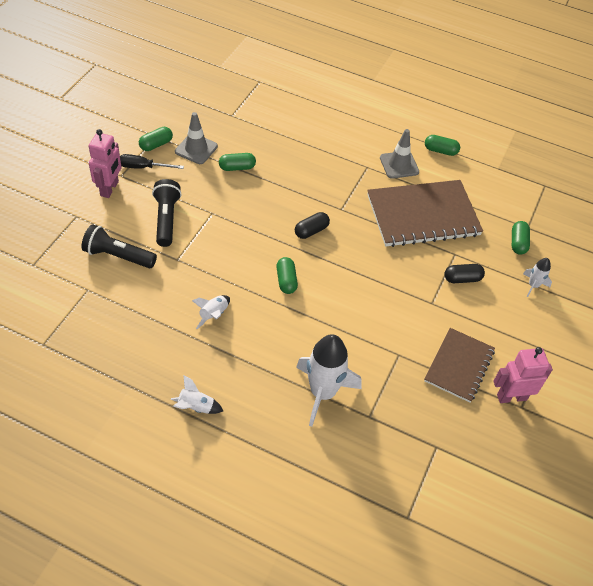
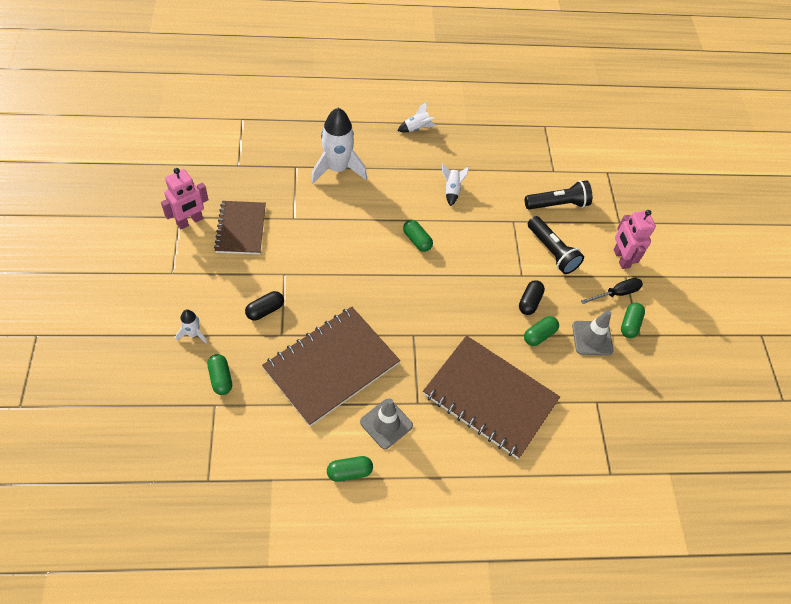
camera: 150 degrees right, 5 degrees up
black capsule [295,212,330,239] -> black capsule moved to [519,280,545,315]
none -> brown notebook [423,335,560,459]

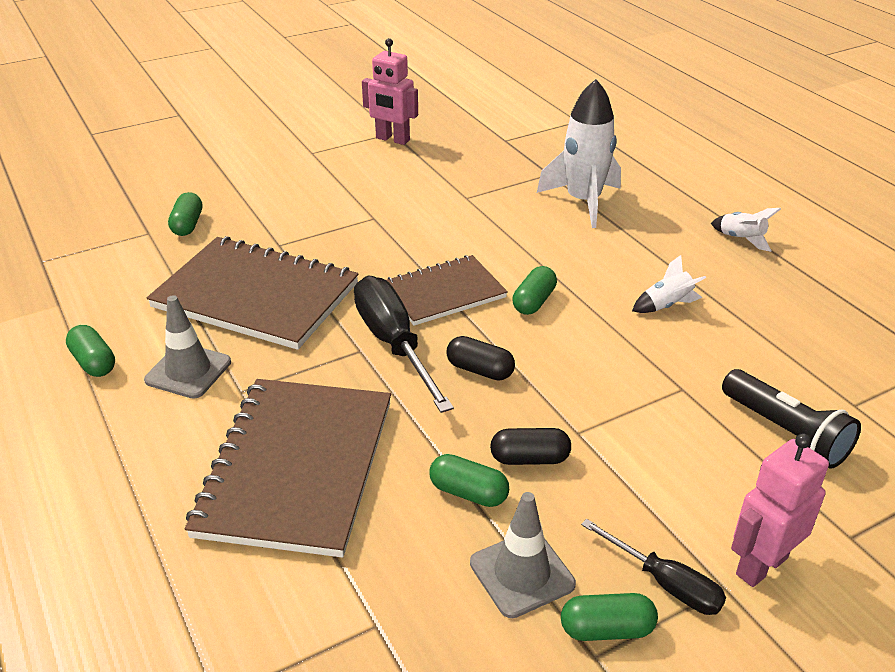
camera: 70 degrees right, 20 degrees down
white rocket [176,309,207,344] -> none
green capsule [207,354,232,395] -> green capsule turned 45 degrees counterclockwise [168,192,202,236]
brown notebook [214,201,266,254] -> brown notebook moved to [386,255,508,326]
black capsule [245,291,284,321] -> black capsule moved to [447,336,515,380]
black flashlight [528,216,584,274] -> none
none -> black screwdriver [354,276,454,413]

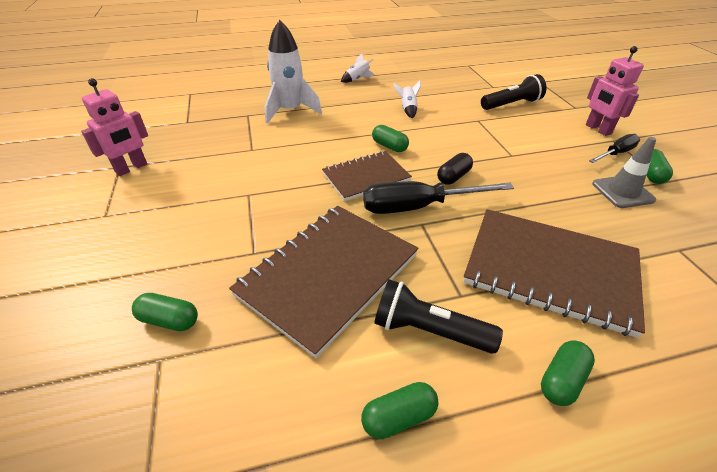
camera: 75 degrees left, 5 degrees up
grey traffic cone [144,295,231,399] -> black flashlight [374,279,503,354]
brown notebook [386,255,508,326] -> brown notebook turned 75 degrees clockwise [322,151,412,201]
green capsule [430,454,509,507] -> green capsule moved to [541,341,595,406]
black capsule [490,428,571,465] -> none

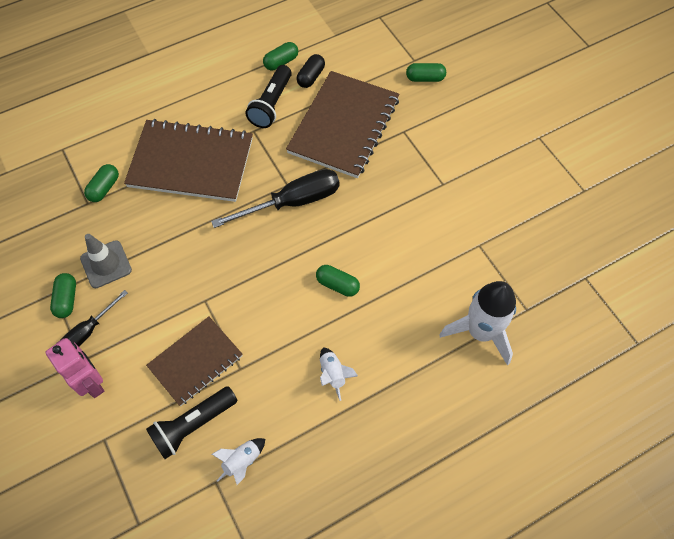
camera: 165 degrees right, 20 degrees up
pink robot [81,78,148,176] -> none
brown notebook [322,151,412,201] -> brown notebook moved to [146,317,243,406]
white rocket [341,54,375,83] -> white rocket moved to [212,438,265,485]
black flashlight [374,279,503,354] -> black flashlight turned 105 degrees clockwise [245,65,292,128]
black capsule [437,153,473,185] -> black capsule moved to [297,54,325,88]
green capsule [541,341,595,406] -> green capsule moved to [84,164,119,202]

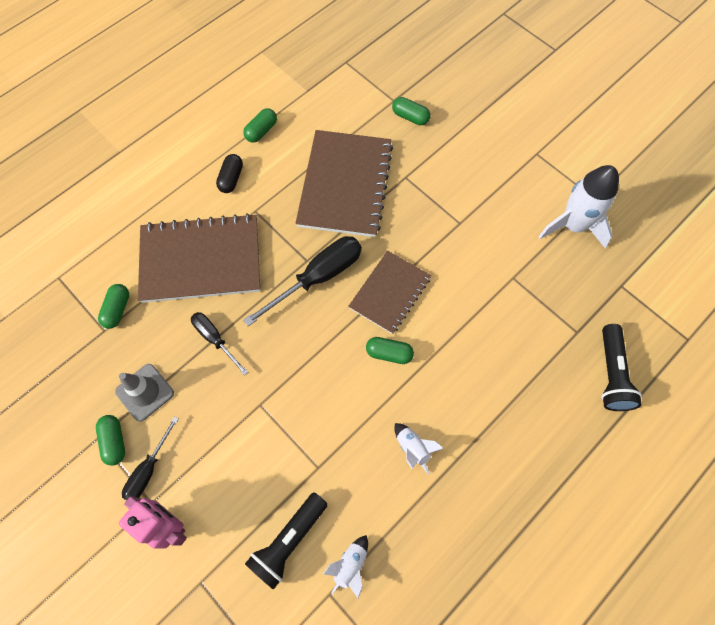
camera: 15 degrees left, 5 degrees up
brown notebook [146,317,243,406] -> brown notebook moved to [348,251,431,334]
black flashlight [245,65,292,128] -> black flashlight moved to [601,324,642,411]
black capsule [297,54,325,88] -> black capsule moved to [216,154,243,193]
green capsule [406,63,446,82] -> green capsule turned 45 degrees clockwise [392,97,430,125]
white rocket [439,281,516,365] -> white rocket moved to [538,165,619,248]
none -> black screwdriver [191,312,248,376]

